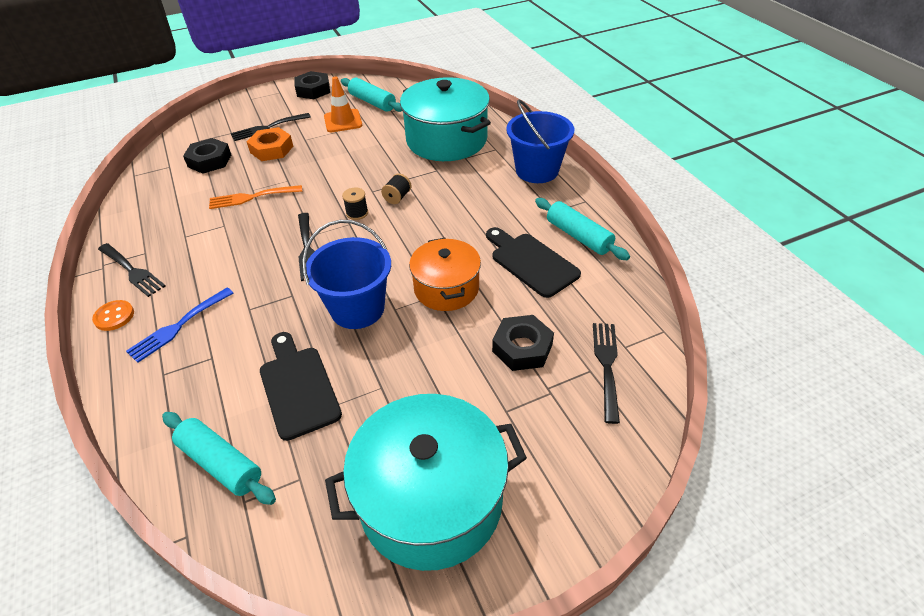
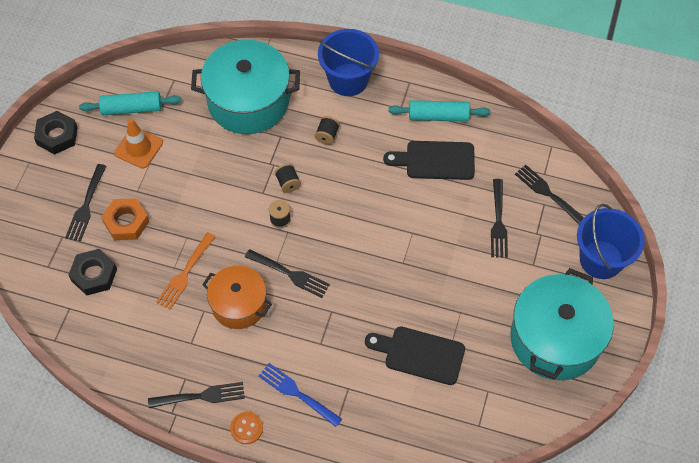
camera: 50 degrees left, 15 degrees up
blue fork [126,288,234,363] -> blue fork turned 135 degrees clockwise [259,363,342,427]
turquoise rolling pin [162,412,276,505] -> none
blue bucket [302,220,391,329] -> blue bucket moved to [577,204,645,279]
orange pot [409,238,481,311] -> orange pot moved to [202,266,272,329]
black nut [492,315,554,371] -> black fork [491,179,508,258]
none -> black spool [315,116,340,145]

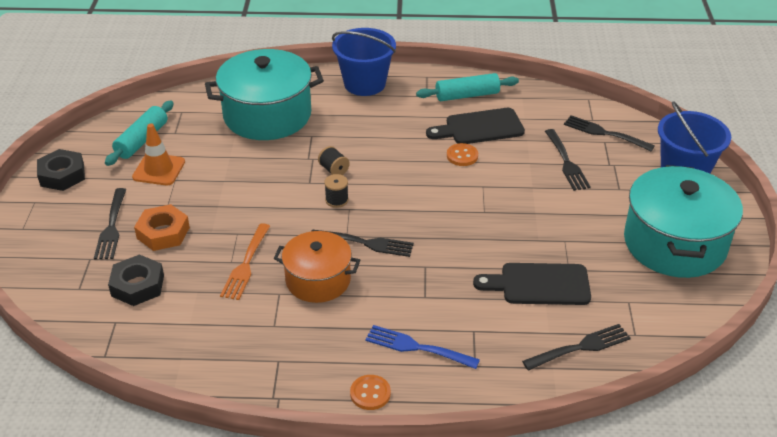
camera: 15 degrees left, 20 degrees down
turquoise rolling pin [79,91,181,115] -> turquoise rolling pin turned 45 degrees counterclockwise [105,101,174,166]
black fork [148,382,245,408] -> black fork moved to [522,324,631,370]
black spool [315,116,340,145] -> none
none -> orange button [447,143,478,166]

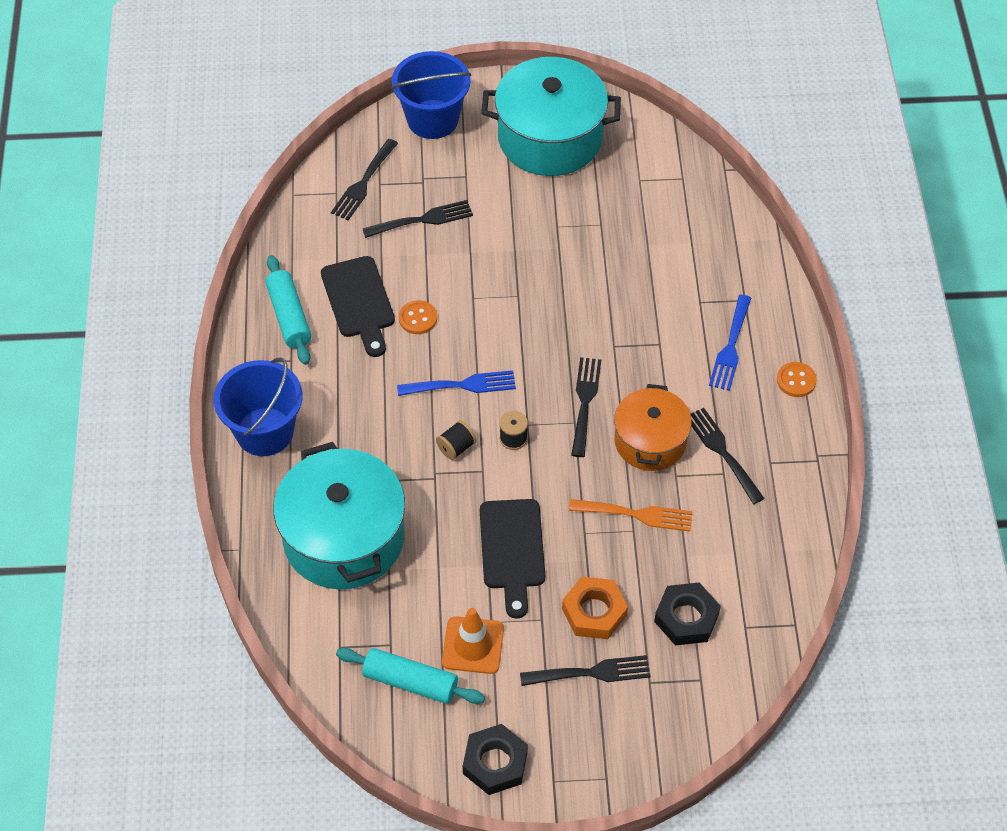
camera: 95 degrees left, 15 degrees up
black cutting board [473,263,591,305] -> black cutting board moved to [480,499,545,619]
black fork [522,324,631,370] -> black fork moved to [690,408,765,504]
none -> blue fork [397,370,516,396]

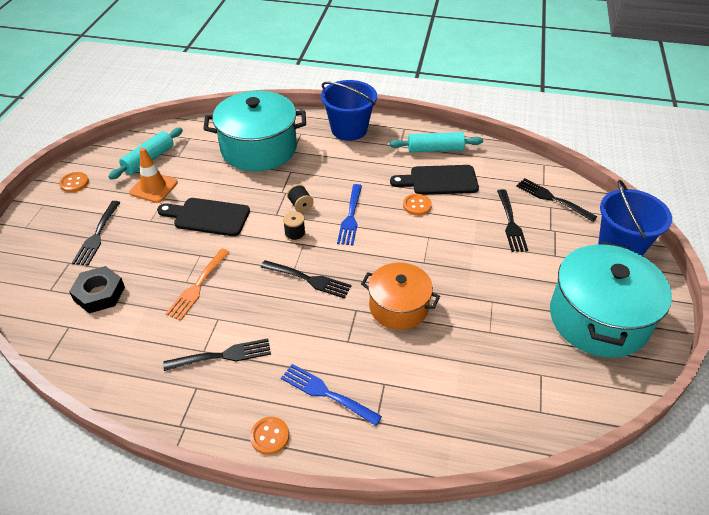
camera: 105 degrees right, 10 degrees down
black nut [463,724,528,795] -> orange button [59,172,89,192]
orange nut [562,577,628,639] -> none
orange pot [614,384,692,471] -> orange pot moved to [361,262,440,330]

